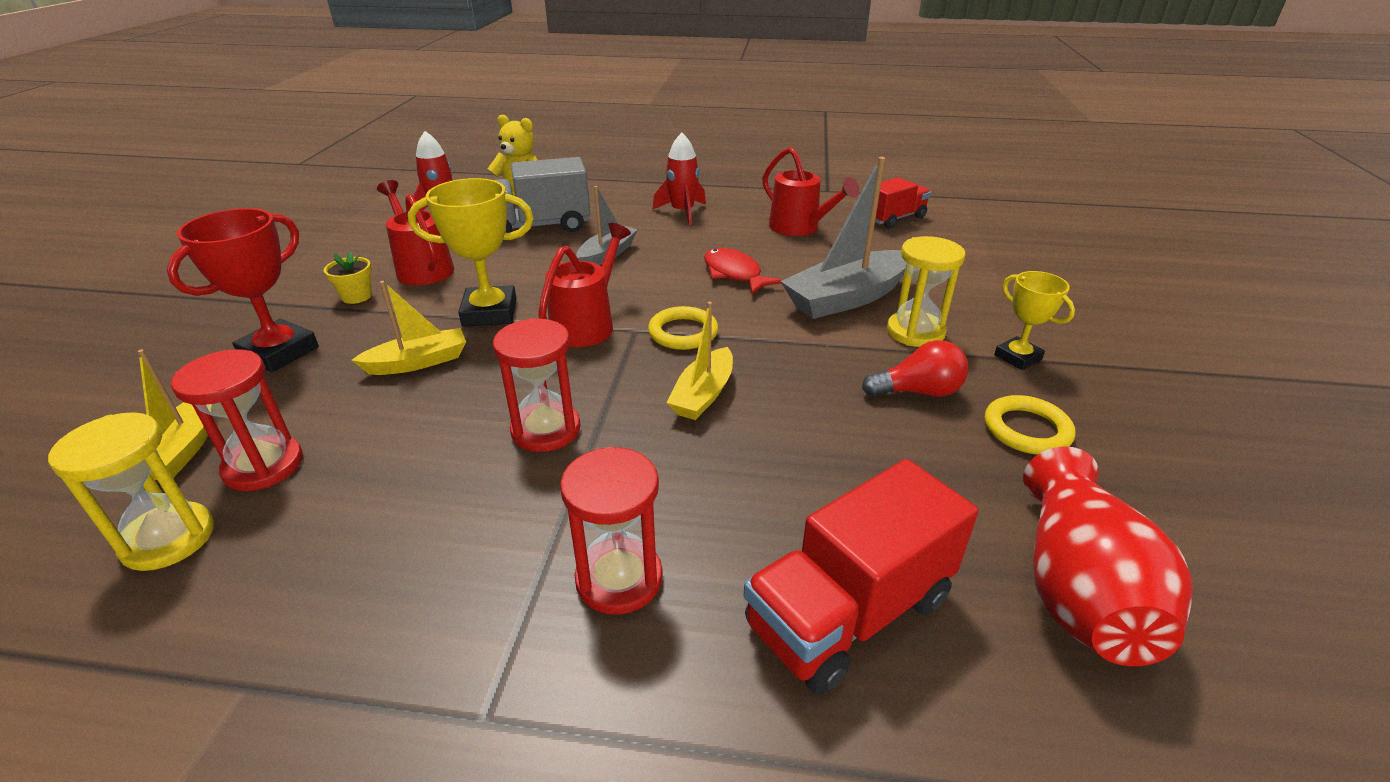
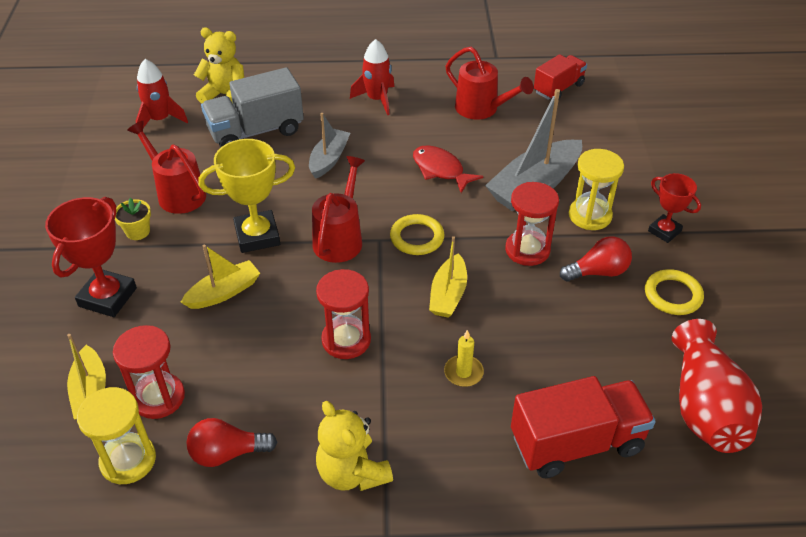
camera: 10 degrees left, 10 degrees up
red hourglass [560,447,663,615] -> red hourglass moved to [505,182,559,266]
red truck [743,459,978,695] -> red truck turned 150 degrees counterclockwise [511,376,656,478]
yellow trophy [994,271,1075,370] -> red trophy [648,173,701,243]
none -> red light bulb [186,418,277,467]
none -> yellow teddy bear [316,401,393,491]
none -> yellow candle [444,330,484,387]

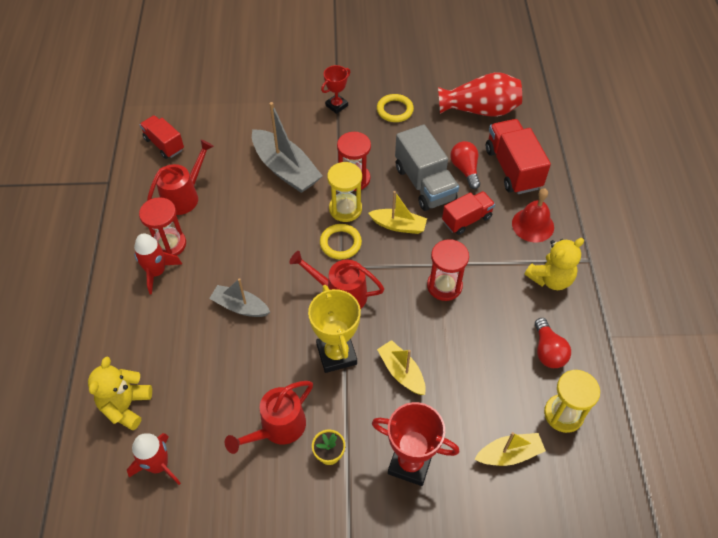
camera: 90 degrees left, 10 degrees up
red hourglass [113,325,185,419] -> red hourglass moved to [139,197,186,256]
grey truck [201,67,304,148] -> grey truck moved to [395,125,459,211]
red fish [413,145,483,193] -> none
yellow candle [444,330,484,387] -> red truck [442,191,495,235]
red light bulb [560,236,632,282] -> red light bulb moved to [450,141,480,189]
yellow hourglass [569,149,624,230] -> yellow hourglass moved to [327,162,362,222]
none -> red bell [512,188,554,242]

